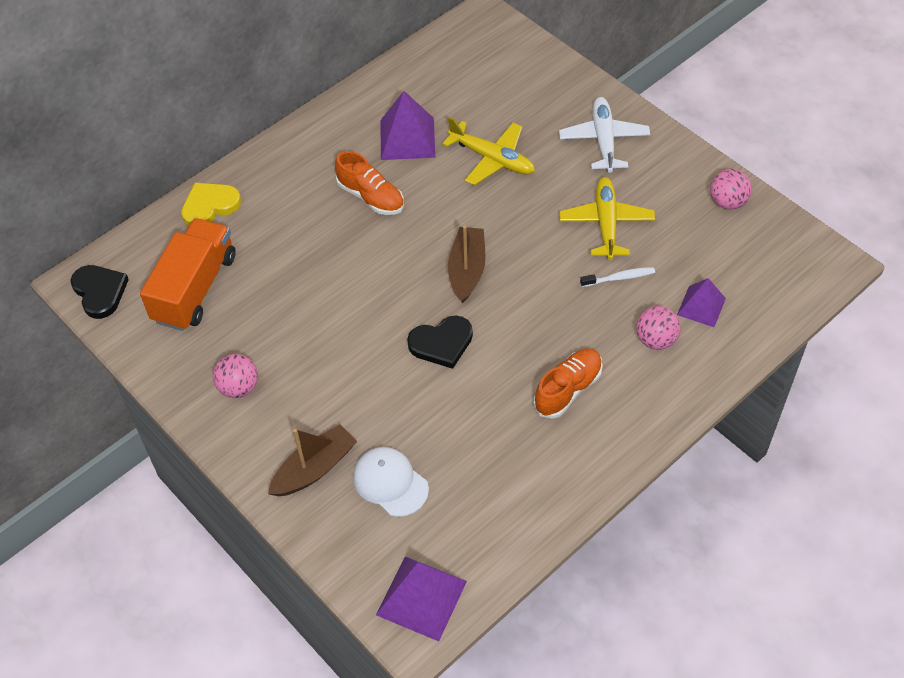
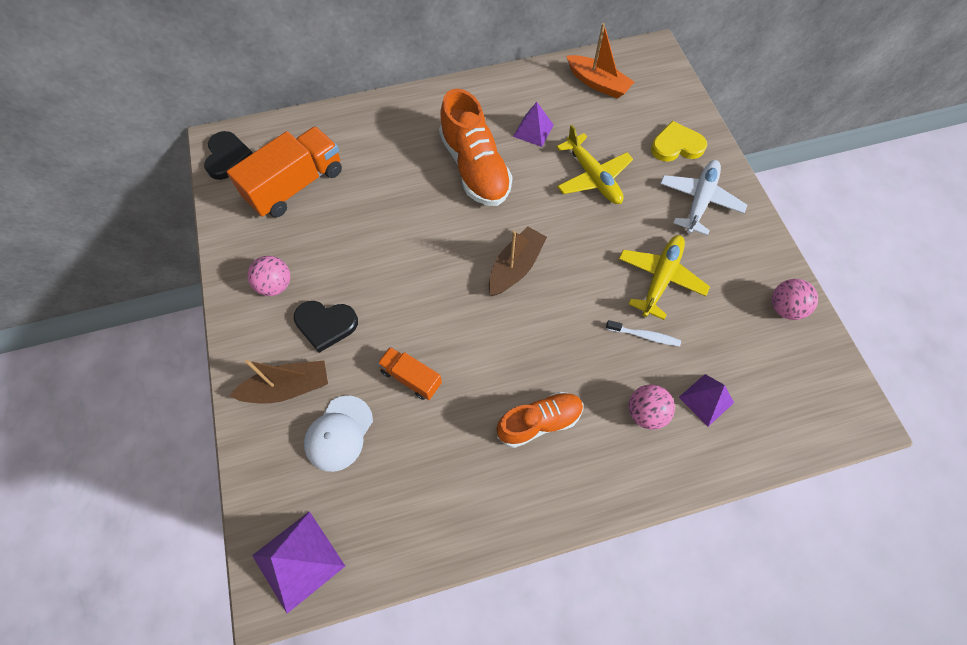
camera: 25 degrees right, 10 degrees up
yellow heart [181,183,241,226] -> yellow heart moved to [651,121,707,162]
orange shoe [335,151,404,215] -> orange shoe [439,89,513,206], size x1.57
white cap [353,447,429,517] -> white cap turned 135 degrees counterclockwise [304,396,373,472]
purple pyramid [380,91,435,160] -> purple pyramid [513,102,554,147], size x0.65
black heart [407,316,473,369] -> black heart moved to [294,301,358,353]
none -> orange truck [377,347,442,400]
none -> orange boat [567,23,634,98]

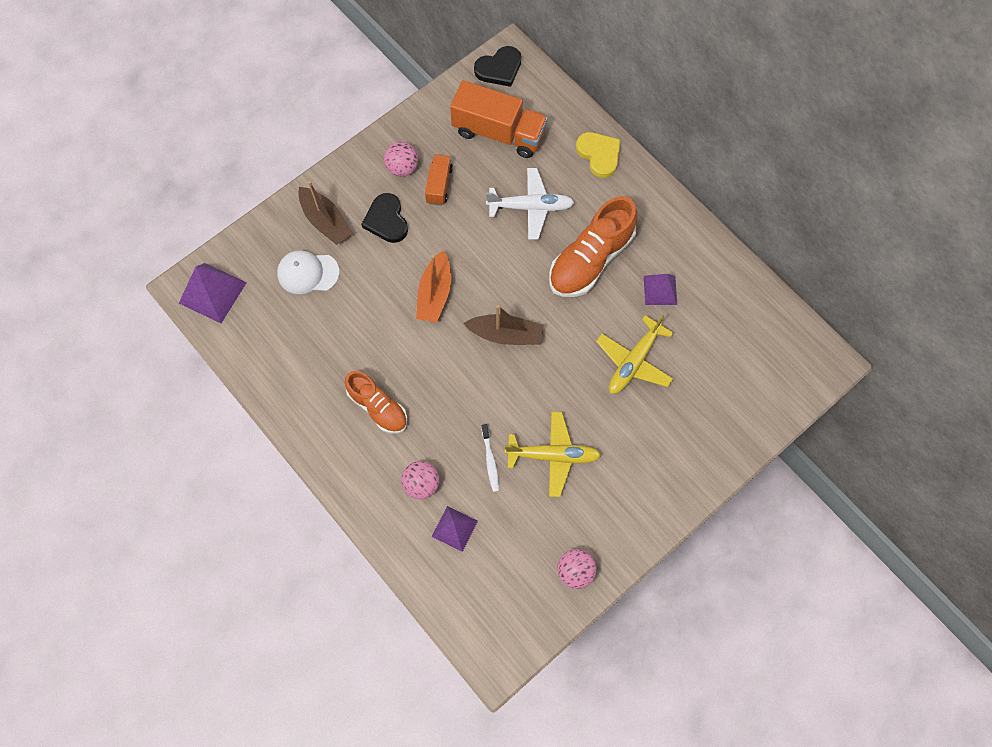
camera: 65 degrees right, 5 degrees up
orange truck [377,347,442,400] -> orange truck moved to [425,154,453,206]
orange boat [567,23,634,98] -> orange boat moved to [416,250,451,323]
yellow heart [651,121,707,162] -> yellow heart moved to [576,132,621,178]
white plane [660,160,747,236] -> white plane moved to [486,168,575,240]

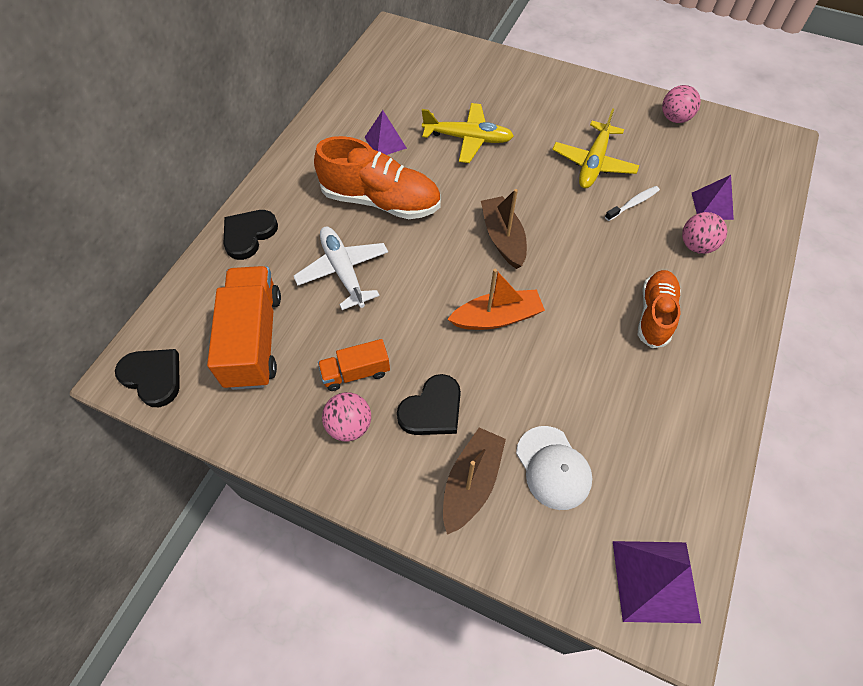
camera: 115 degrees left, 10 degrees down
yellow plane [505,412,601,497] -> yellow plane turned 135 degrees counterclockwise [552,108,639,188]
yellow heart [576,132,621,178] -> black heart [224,210,278,260]

